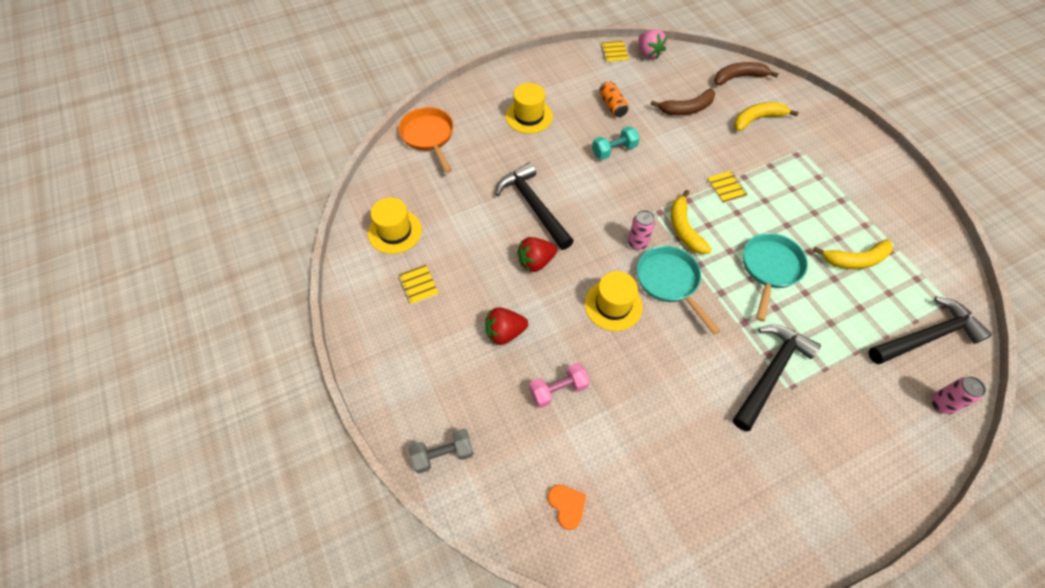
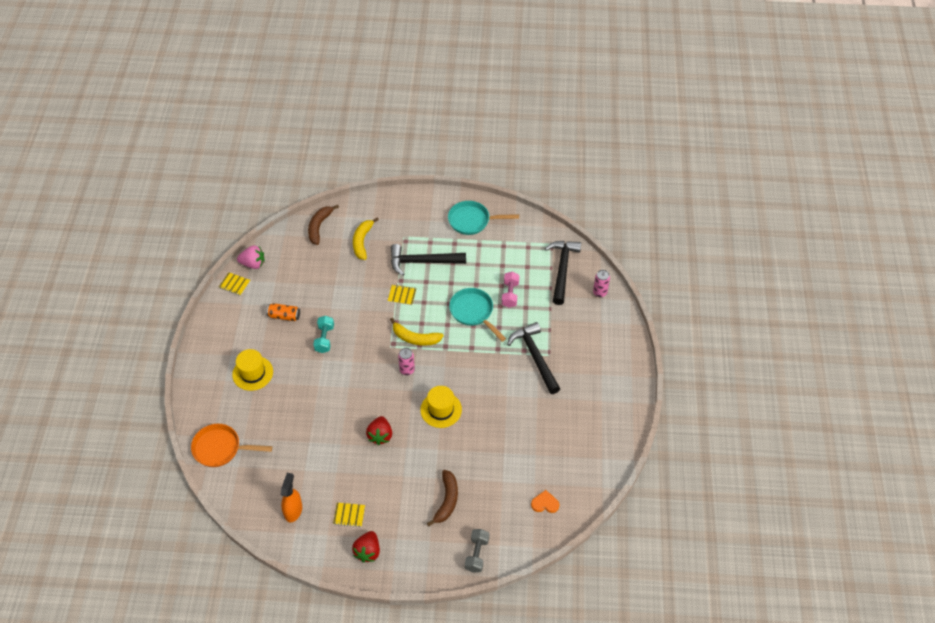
camera: 60 degrees left, 5 degrees down
yellow hat [368,198,422,254] -> orange spray bottle [281,473,302,522]
red strawberry [485,307,528,345] -> red strawberry moved to [352,531,380,563]
black hammer [495,162,574,250] -> black hammer moved to [391,244,466,276]
pink dumbbell [529,362,590,408] -> pink dumbbell moved to [502,272,520,308]
turquoise pan [637,246,721,335] -> turquoise pan moved to [448,201,519,235]
brown banana [651,89,715,115] -> brown banana moved to [427,470,458,527]
yellow banana [813,239,893,269] -> none

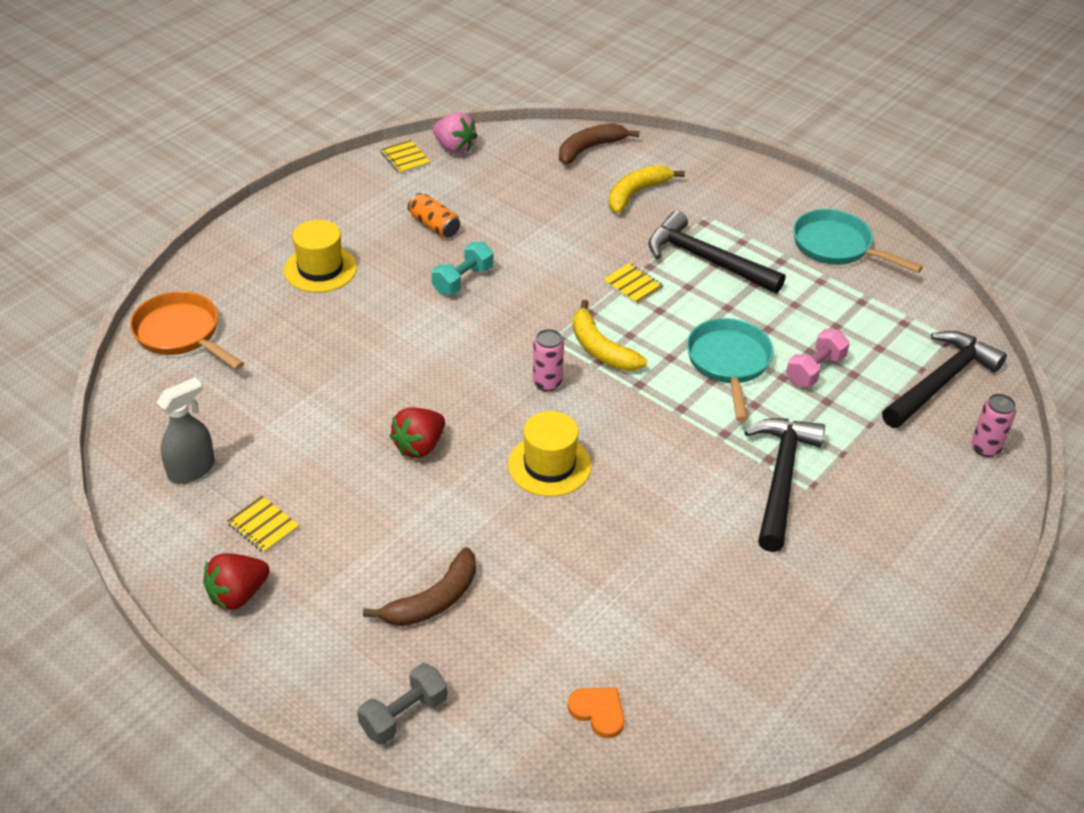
camera: 35 degrees right, 10 degrees down
orange spray bottle [281,473,302,522] -> grey spray bottle [156,377,215,484]

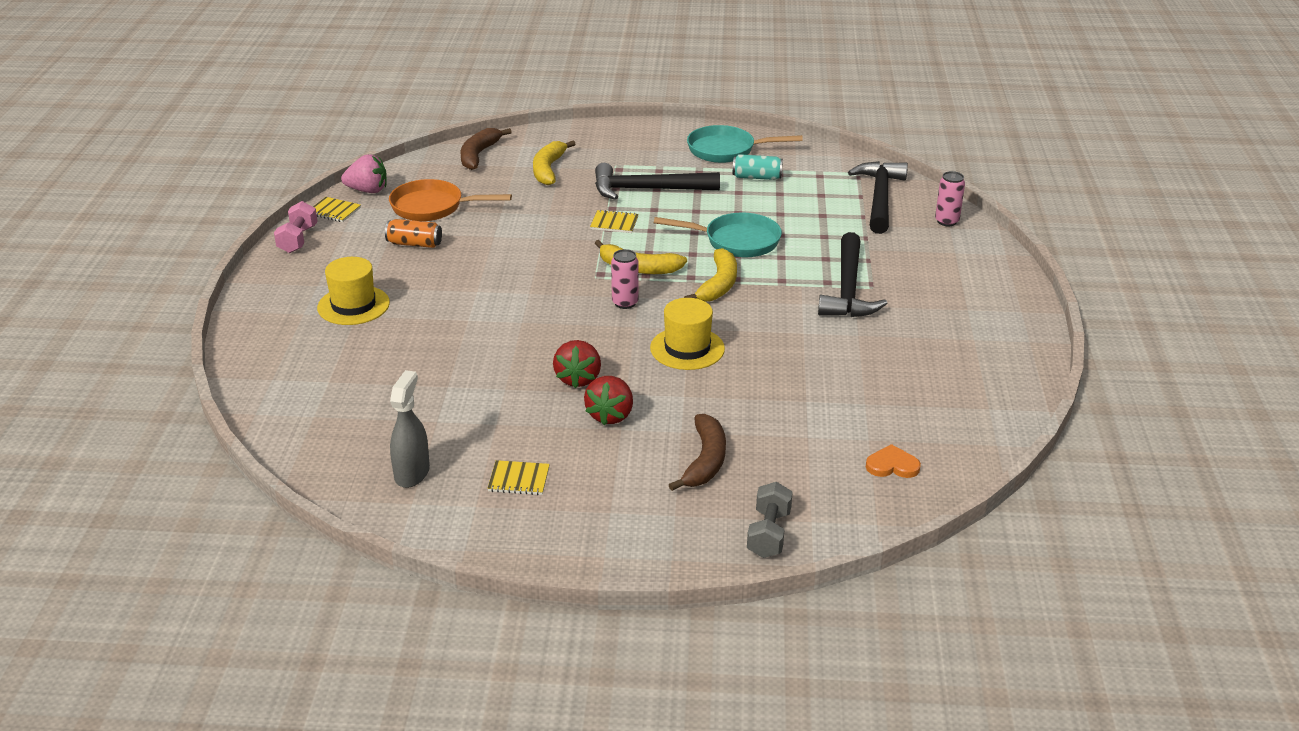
camera: 35 degrees left, 10 degrees down
orange pan [130,291,244,370] -> orange pan moved to [389,179,512,221]
red strawberry [203,553,270,610] -> red strawberry moved to [584,376,633,425]
turquoise dumbbell [431,242,493,295] -> none
turquoise pan [687,318,774,421] -> turquoise pan turned 135 degrees clockwise [654,213,782,257]
black hammer [744,418,825,552] -> black hammer turned 150 degrees counterclockwise [818,232,887,317]
pink dumbbell [786,329,850,387] -> pink dumbbell moved to [274,201,318,253]
none -> yellow banana [684,248,737,302]
none -> turquoise can [733,154,783,180]

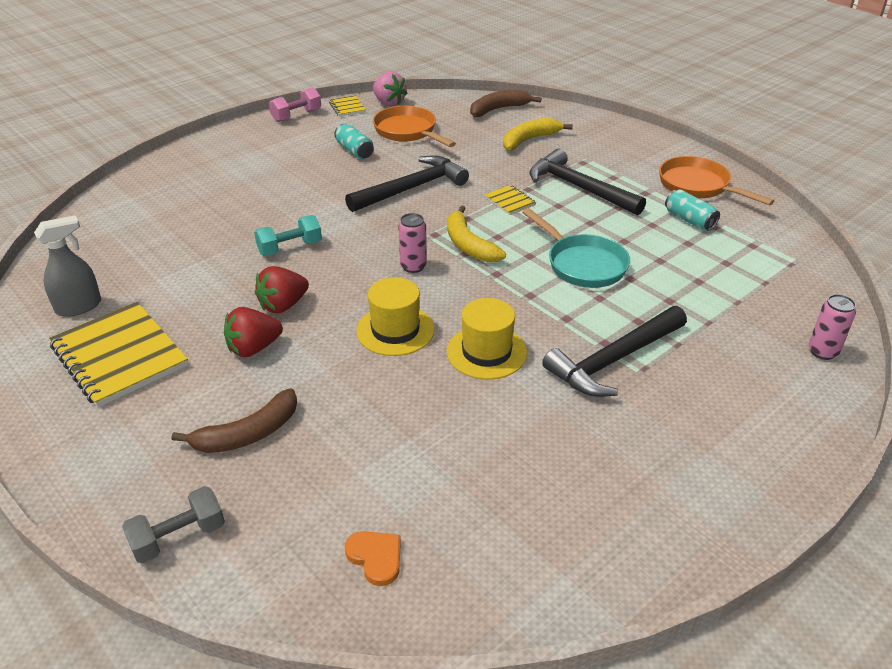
camera: 45 degrees right, 5 degrees up
yellow hat [317,257,390,325] -> yellow hat moved to [447,298,527,379]
orange can [385,219,442,248] -> turquoise can [334,124,374,159]
yellow notebook [487,460,550,495] -> yellow notebook [49,302,188,407], size x2.23
yellow banana [684,248,737,302] -> none
turquoise pan [687,125,803,163] -> orange pan [659,156,774,205]
black hammer [848,161,908,234] -> black hammer moved to [345,155,469,212]
none -> turquoise dumbbell [254,215,322,256]

